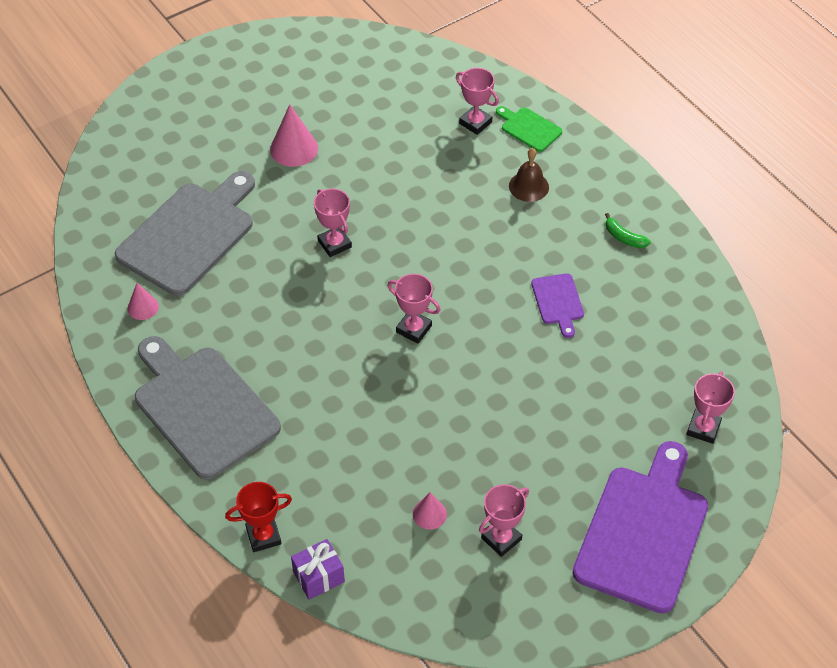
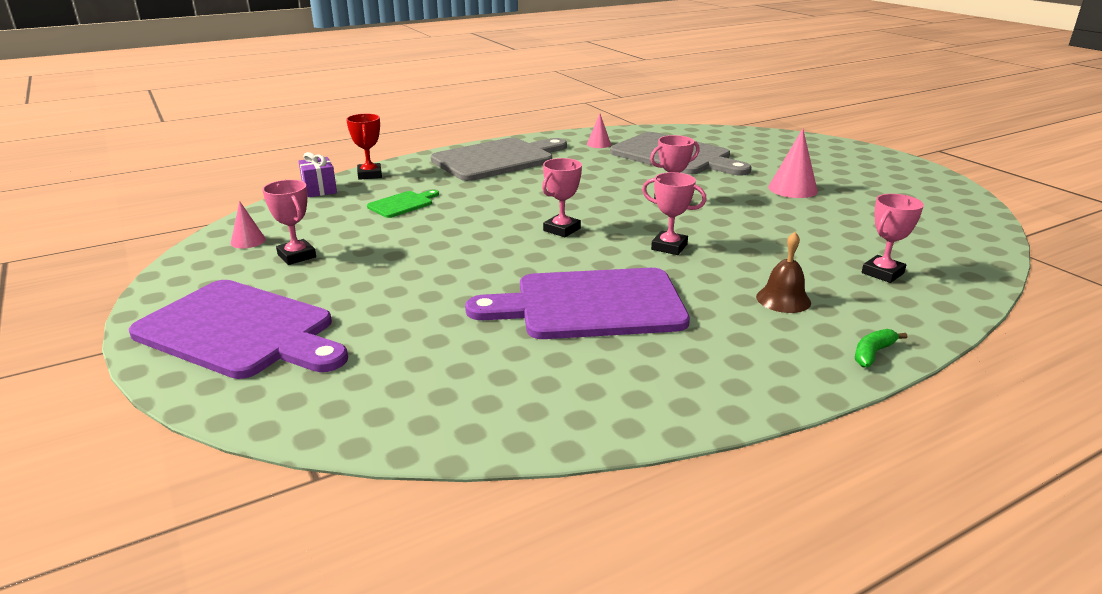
camera: 95 degrees right, 25 degrees down
pink cone [413,492,447,530] -> pink cone moved to [230,201,266,248]
green cutting board [496,106,562,152] -> green cutting board moved to [367,190,439,218]
purple cutting board [531,273,584,338] -> purple cutting board [465,268,690,339], size x2.19
green banana [605,213,651,248] -> green banana moved to [855,329,907,367]
pink trophy [687,371,735,444] -> pink trophy moved to [642,172,707,255]

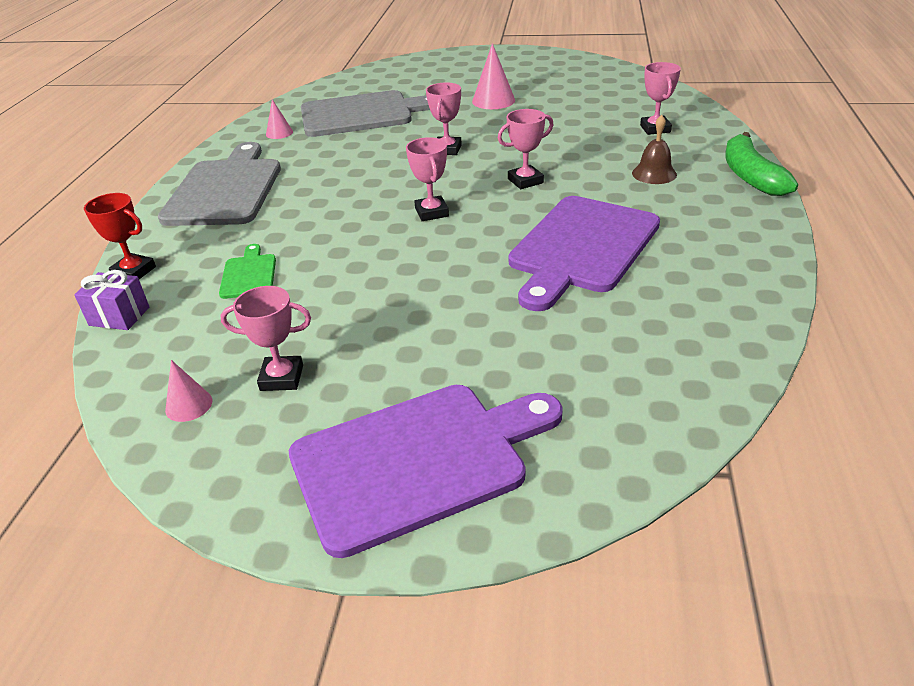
camera: 50 degrees left, 10 degrees up
green banana [855,329,907,367] -> green banana [725,132,798,196], size x2.03

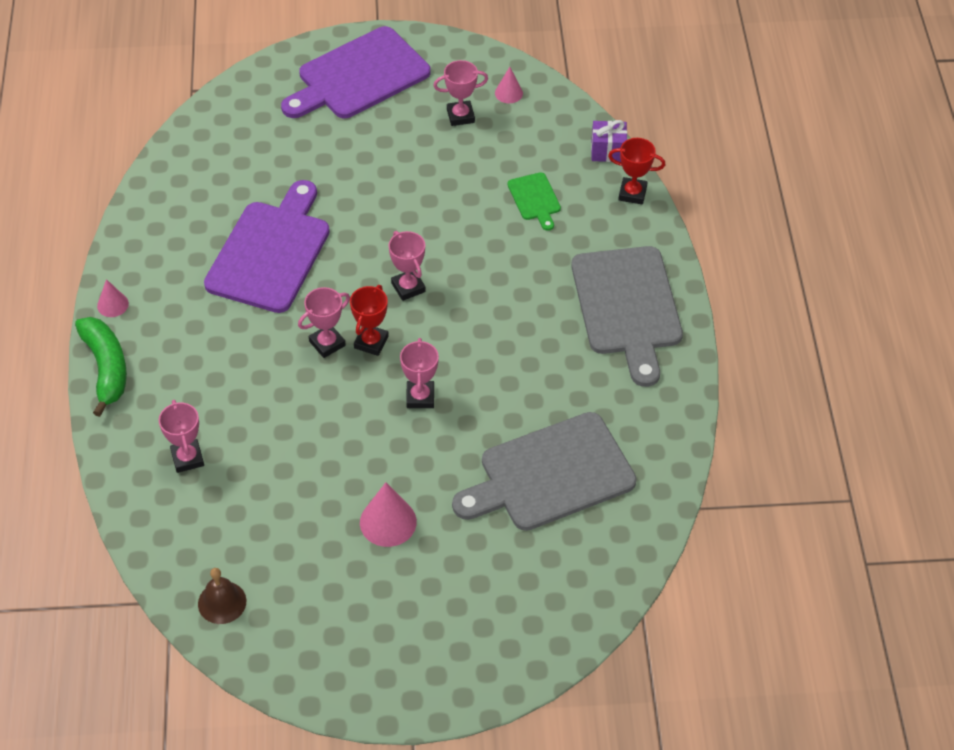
camera: 165 degrees right, 15 degrees up
pink cone [266,99,293,139] -> pink cone moved to [97,279,129,317]
brown bell [632,115,677,184] -> brown bell moved to [198,568,246,624]
none -> red trophy [350,285,389,356]

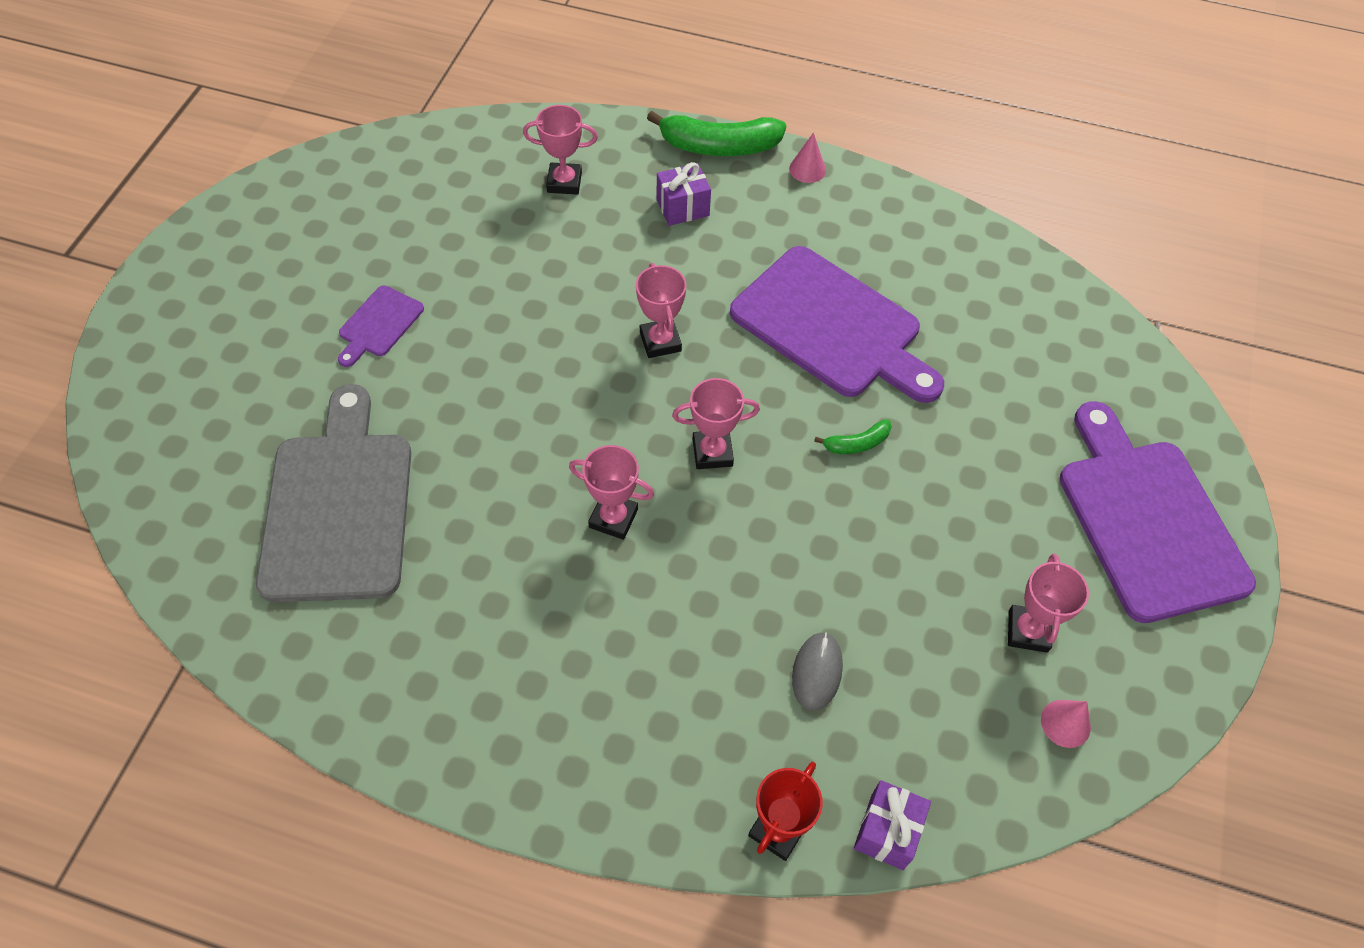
camera: 110 degrees right, 5 degrees up
brown bell [198,568,246,624] -> none
red trophy [350,285,389,356] -> none
pink cone [360,482,417,547] -> purple cutting board [338,285,424,367]
pink trophy [400,338,439,408] -> pink trophy moved to [569,445,654,540]
green cutting board [507,172,561,231] -> grey mouse [792,632,843,711]
grey cutting board [571,246,683,387] -> none
none -> purple gift [657,162,711,226]
none -> green banana [814,419,892,454]

